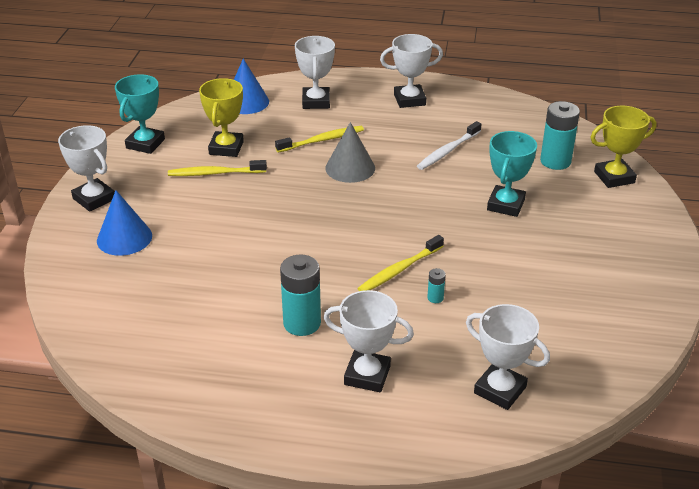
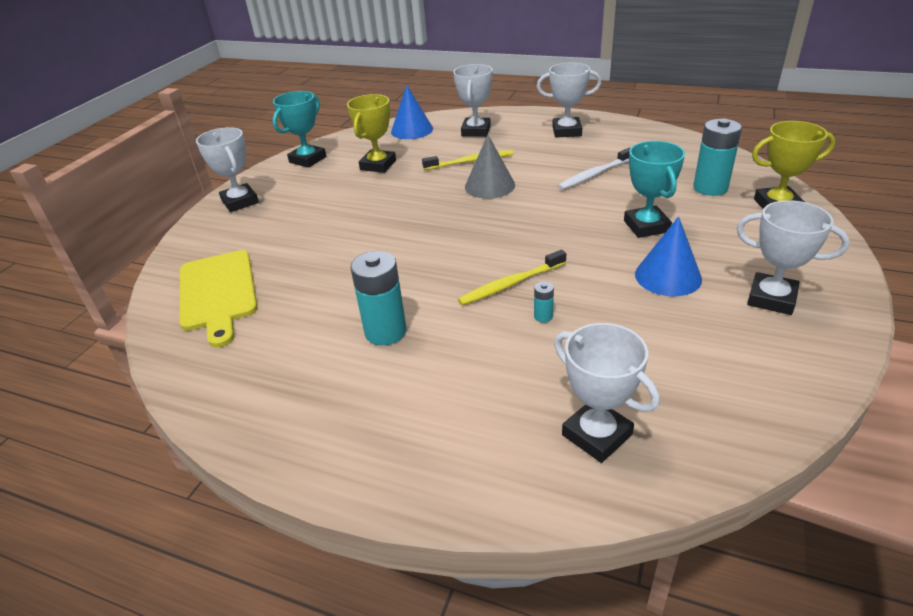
camera: 15 degrees right, 0 degrees up
blue cone [97,190,152,256] -> blue cone moved to [635,216,702,296]
yellow toothbrush [168,160,267,176] -> none
white trophy [324,290,414,392] -> white trophy moved to [736,200,850,315]
turquoise trophy [487,131,537,217] -> turquoise trophy turned 45 degrees counterclockwise [624,141,685,238]
none -> yellow cutting board [180,250,258,348]

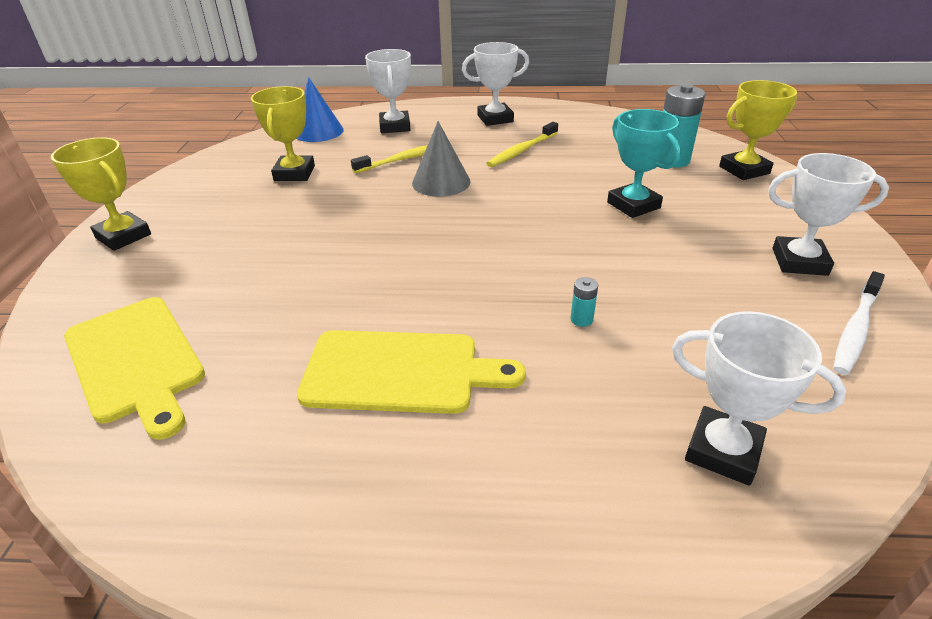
camera: 20 degrees left, 0 degrees up
white trophy [196,127,259,212] -> yellow trophy [51,137,151,251]
turquoise trophy [272,91,326,168] -> none
turquoise battery [350,251,407,345] -> yellow cutting board [297,330,526,414]
yellow toothbrush [458,250,566,306] -> yellow toothbrush moved to [486,122,558,167]
white toothbrush [558,148,630,190] -> white toothbrush moved to [833,271,885,375]
blue cone [635,216,702,296] -> none

